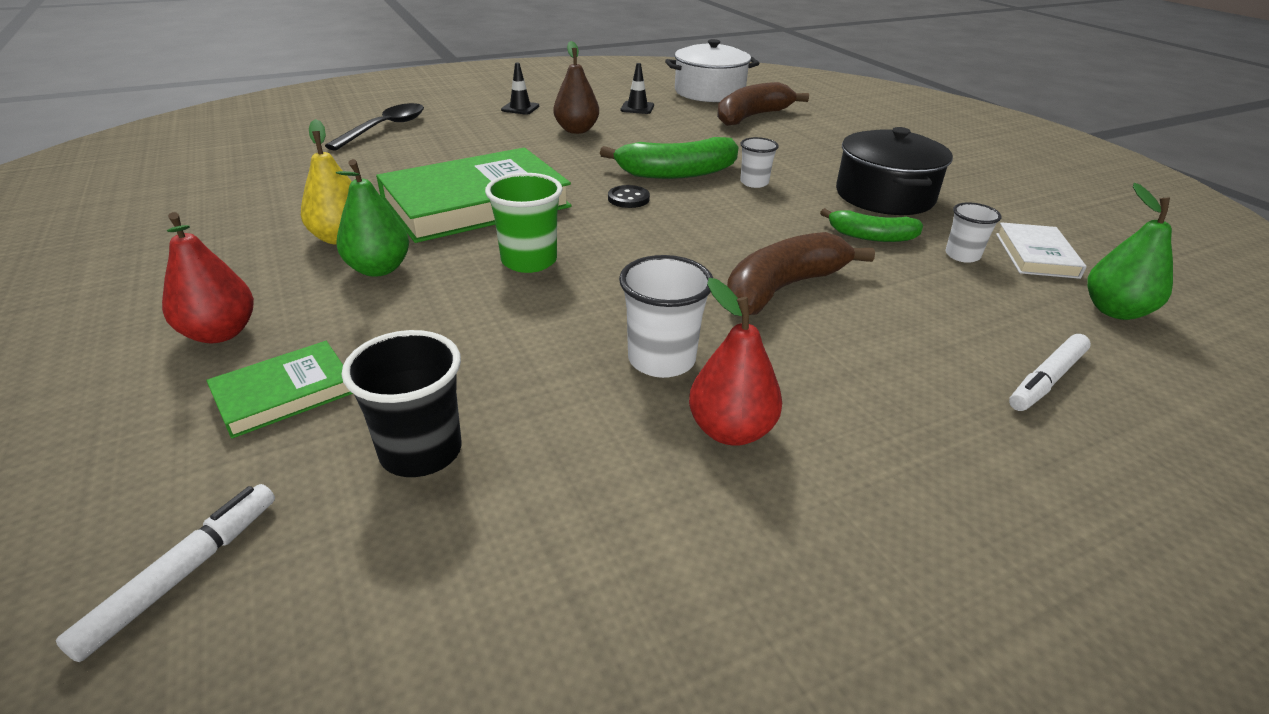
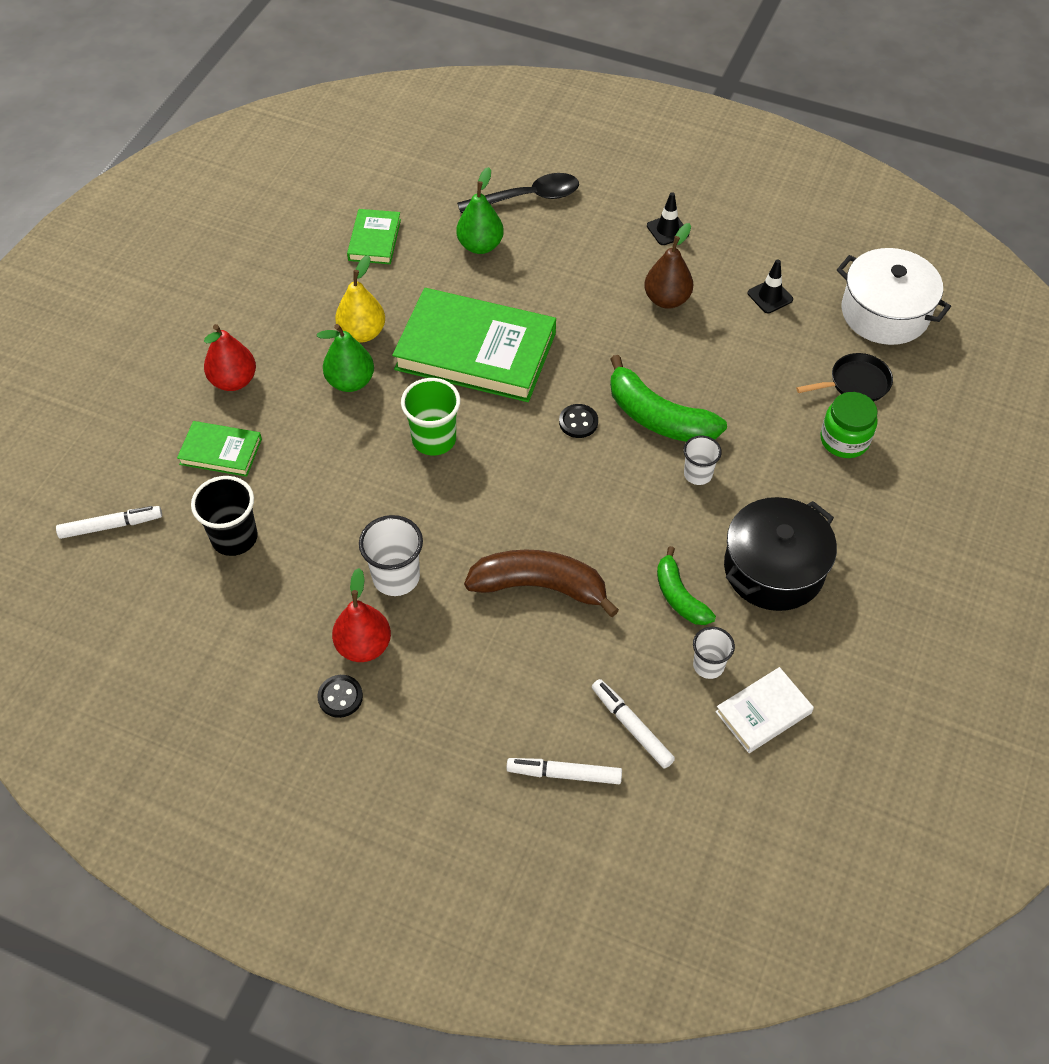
camera: 50 degrees right, 20 degrees up
brown banana [717,82,809,126] -> black pan [796,353,893,402]
green pear [1087,183,1173,320] -> green pear moved to [457,167,504,254]
none -> black button [317,675,363,718]
none -> green book [347,209,401,264]
none -> white marker [592,679,675,768]
none -> green jar [820,392,878,458]

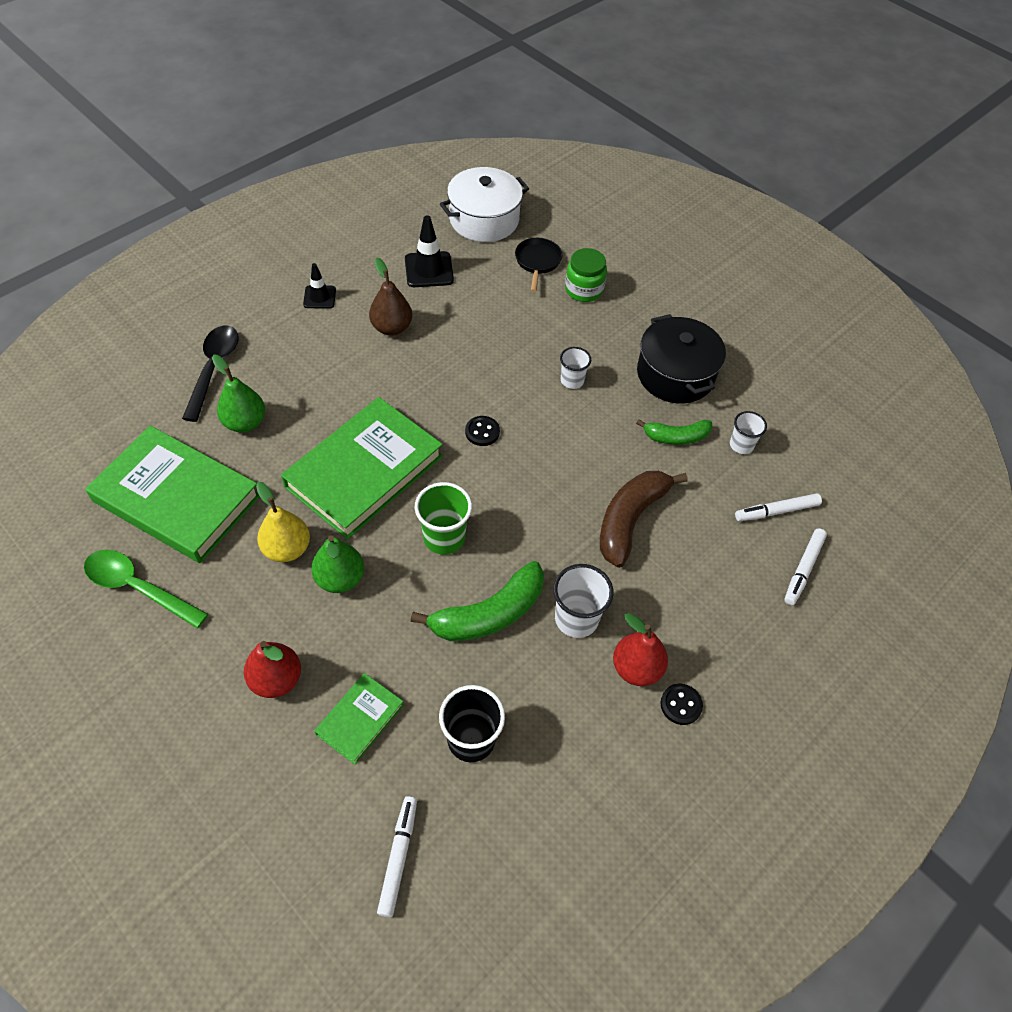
camera: 70 degrees left, 0 degrees up
green book [347,209,401,264] -> green book [85,426,260,563], size x2.08
green banana [610,355,727,442] -> green banana moved to [411,561,544,641]
white book [715,667,814,753] -> none
black traffic cone [748,259,793,313] -> black traffic cone [405,215,454,287], size x1.57
none -> green spoon [84,550,208,628]

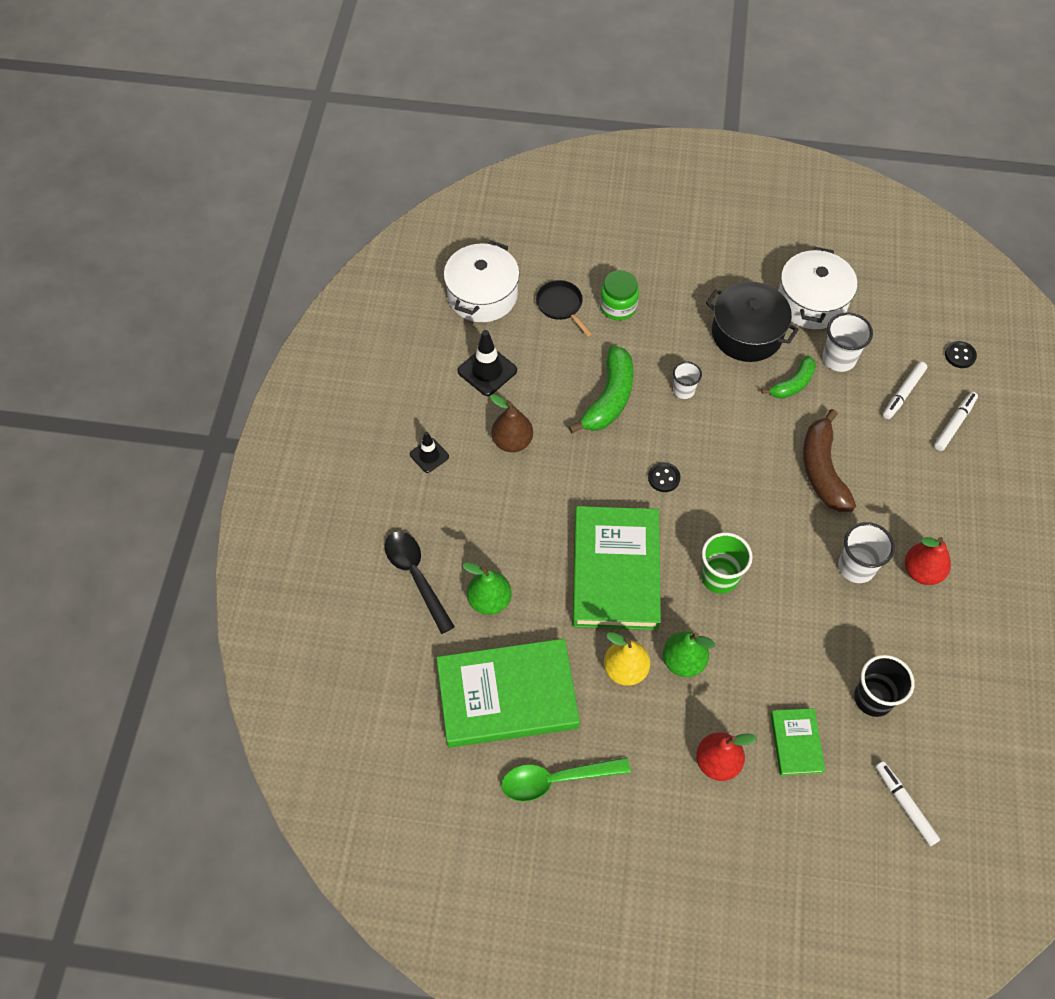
camera: 35 degrees left, 5 degrees up
green banana [411,561,544,641] -> green banana moved to [569,345,634,434]
black button [660,684,703,725] -> black button moved to [945,341,977,368]
white cup [730,411,767,454] -> white cup [822,312,873,372], size x1.57
white marker [784,528,827,605] -> white marker turned 135 degrees counterclockwise [934,392,978,451]
none -> white pot [778,247,857,329]

